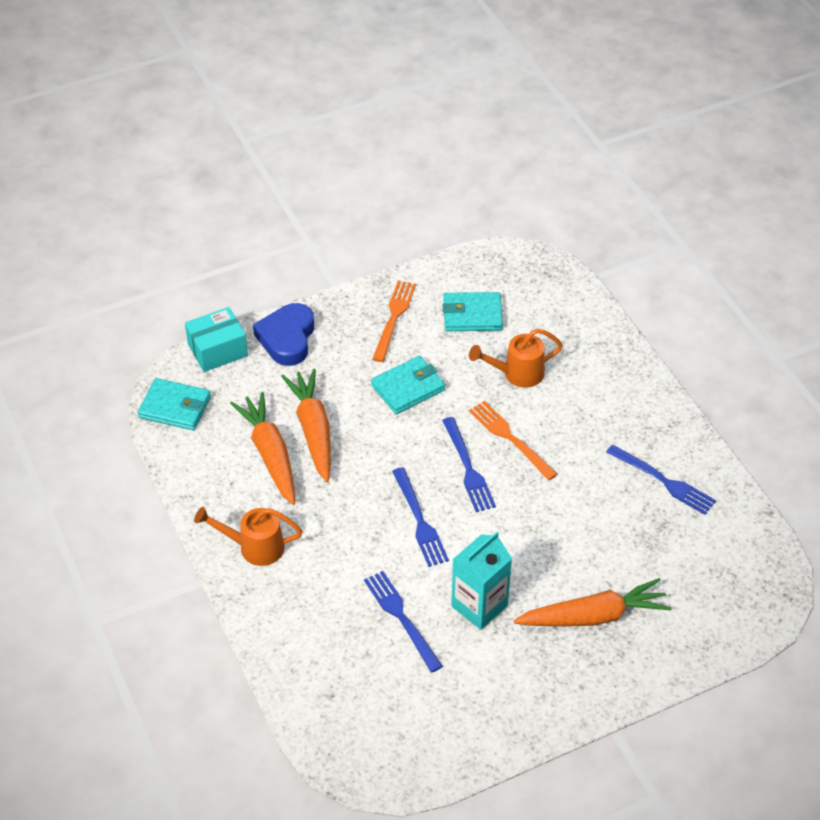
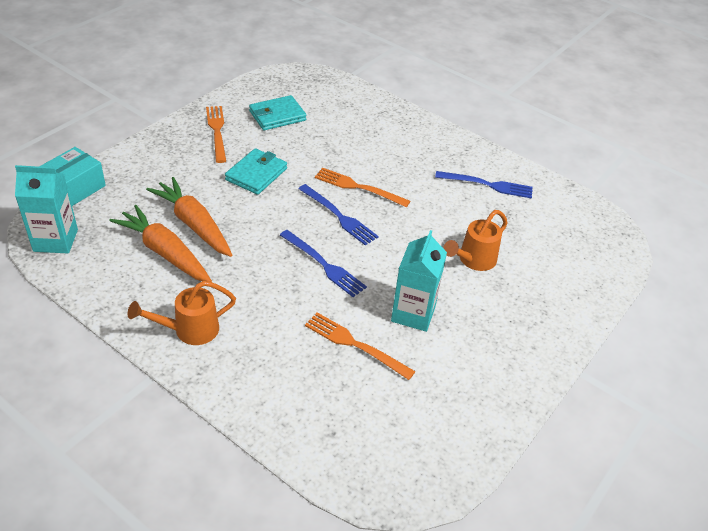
camera: 30 degrees left, 5 degrees down
turquoise wallet [138,378,211,430] -> turquoise carton [15,165,78,254]
blue heart [253,303,314,366] -> none
blue fork [364,571,443,672] -> orange fork [305,313,416,380]
orange watering can [469,328,563,388] -> orange watering can moved to [443,210,507,271]
orange carrot [513,578,671,627] -> none

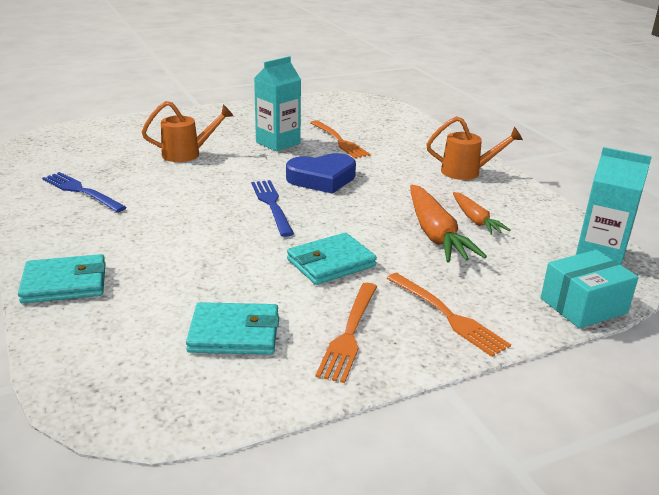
camera: 150 degrees left, 15 degrees down
orange carrot [109,205,212,282] -> orange carrot [453,192,511,235], size x0.60
blue fork [280,230,367,297] -> blue heart [286,153,356,194]
orange fork [315,168,410,207] -> orange fork moved to [387,273,511,357]
none -> turquoise wallet [18,254,106,304]

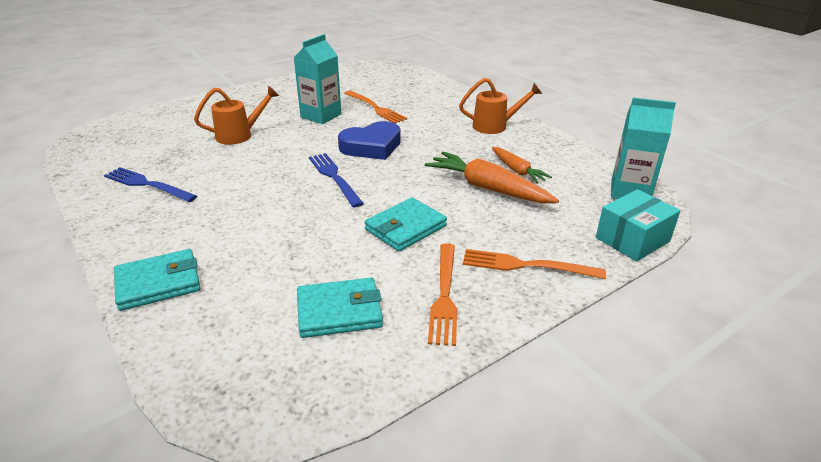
camera: 10 degrees left, 5 degrees up
orange fork [387,273,511,357] -> orange fork turned 150 degrees clockwise [463,249,606,279]
orange carrot [410,185,487,262] -> orange carrot turned 150 degrees clockwise [425,152,559,203]

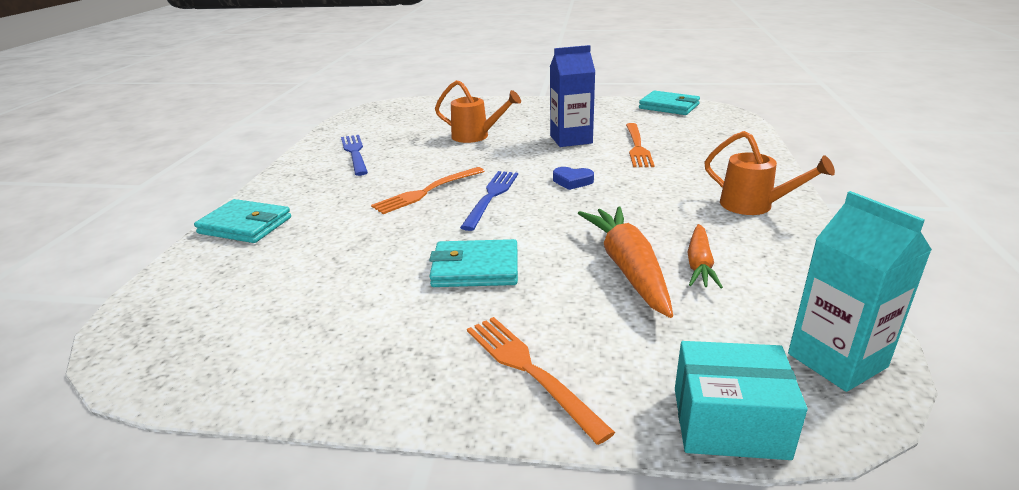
camera: 45 degrees right, 5 degrees down
turquoise carton [294,34,341,124] -> blue carton [550,45,595,147]
turquoise wallet [297,278,383,338] -> turquoise wallet moved to [639,90,700,115]
blue heart [338,121,401,160] -> blue heart [553,167,594,190], size x0.52
orange fork [428,243,457,346] -> orange fork moved to [371,167,485,214]

